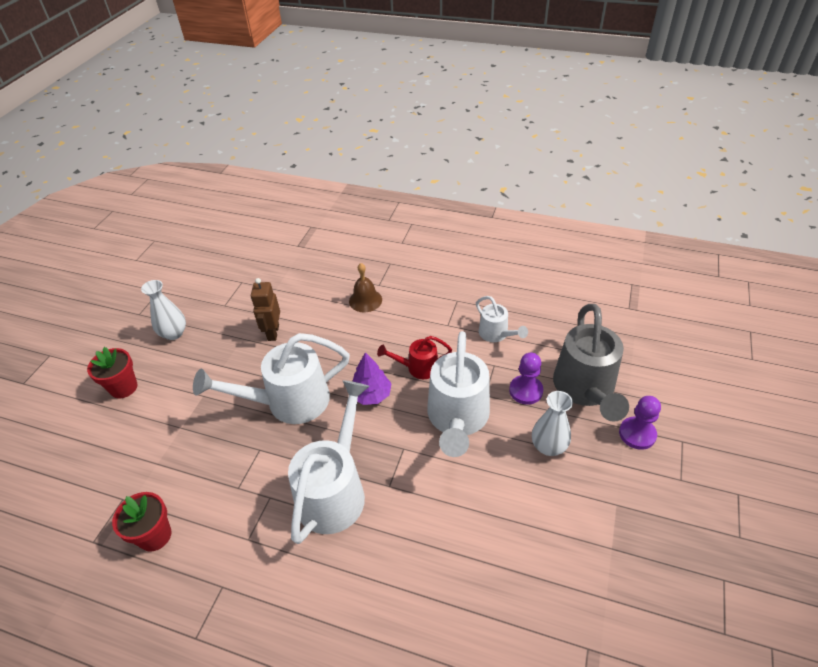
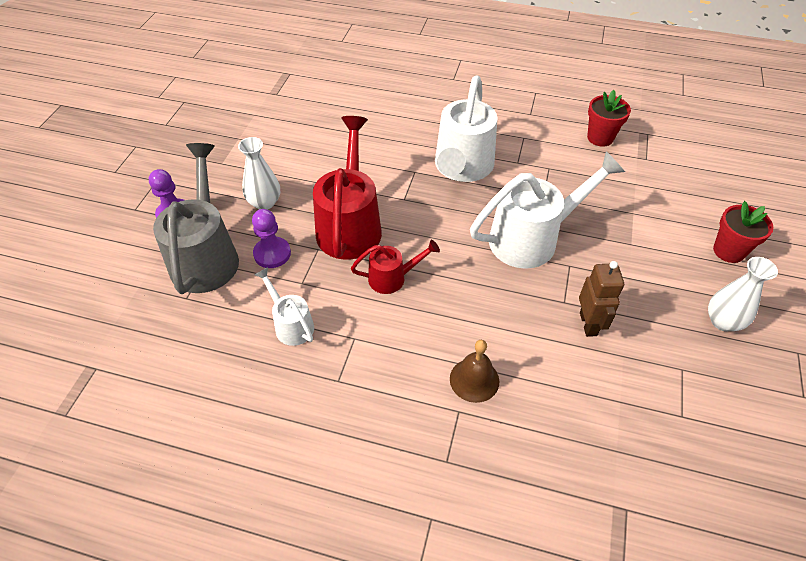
camera: 175 degrees right, 5 degrees up
purple tree [352,352,392,405] -> none
white watering can [427,331,490,457] -> red watering can [313,116,382,260]

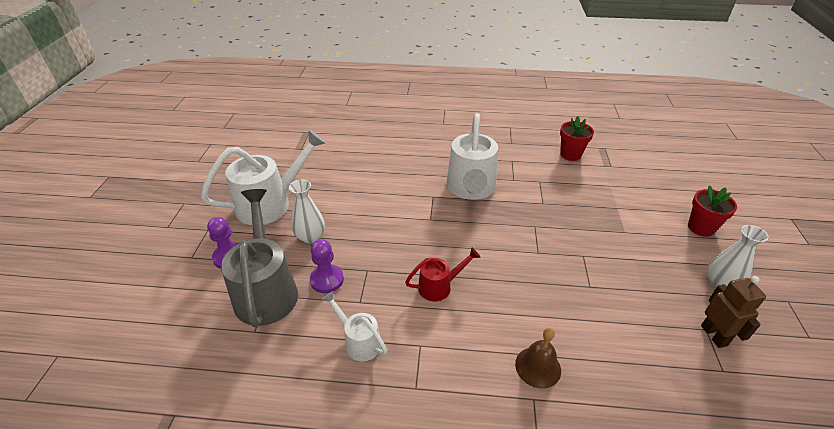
camera: 10 degrees left, 10 degrees down
red watering can [313,116,382,260] -> none
white watering can [470,151,625,269] -> white watering can moved to [201,130,326,225]
brown robot [579,261,624,337] -> brown robot moved to [701,276,766,348]

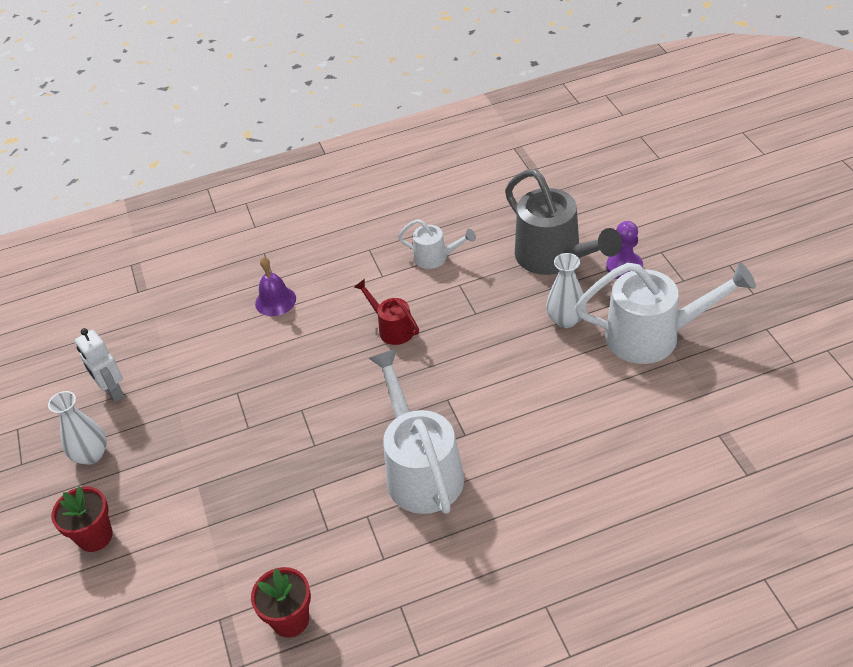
camera: 160 degrees right, 5 degrees up
white watering can [201,130,326,225] -> white watering can turned 120 degrees counterclockwise [575,263,756,364]
purple pawn [310,239,344,293] -> none
red watering can [405,248,480,301] -> red watering can turned 90 degrees clockwise [354,279,419,345]
brown bell [515,328,561,388] -> purple bell [255,257,296,316]
brown robot [701,276,766,348] -> white robot [75,328,124,402]

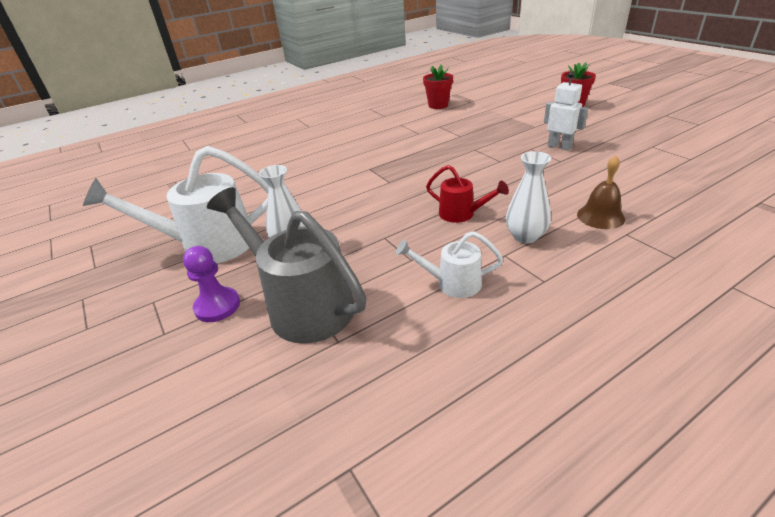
camera: 165 degrees right, 10 degrees down
white vase [48,391,107,465] -> white vase moved to [506,151,551,244]
white robot [75,328,124,402] -> white robot moved to [544,72,588,151]
purple bell [255,257,296,316] -> brown bell [577,156,625,229]
white watering can [369,349,464,514] -> none

